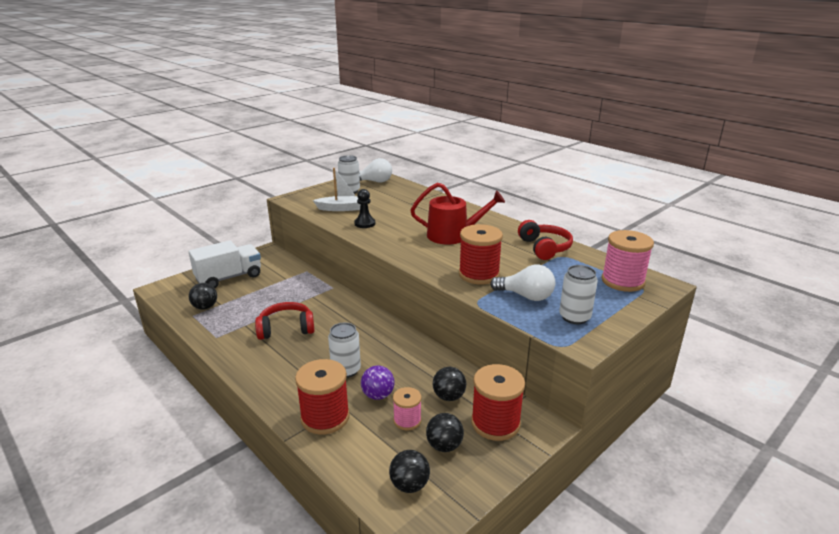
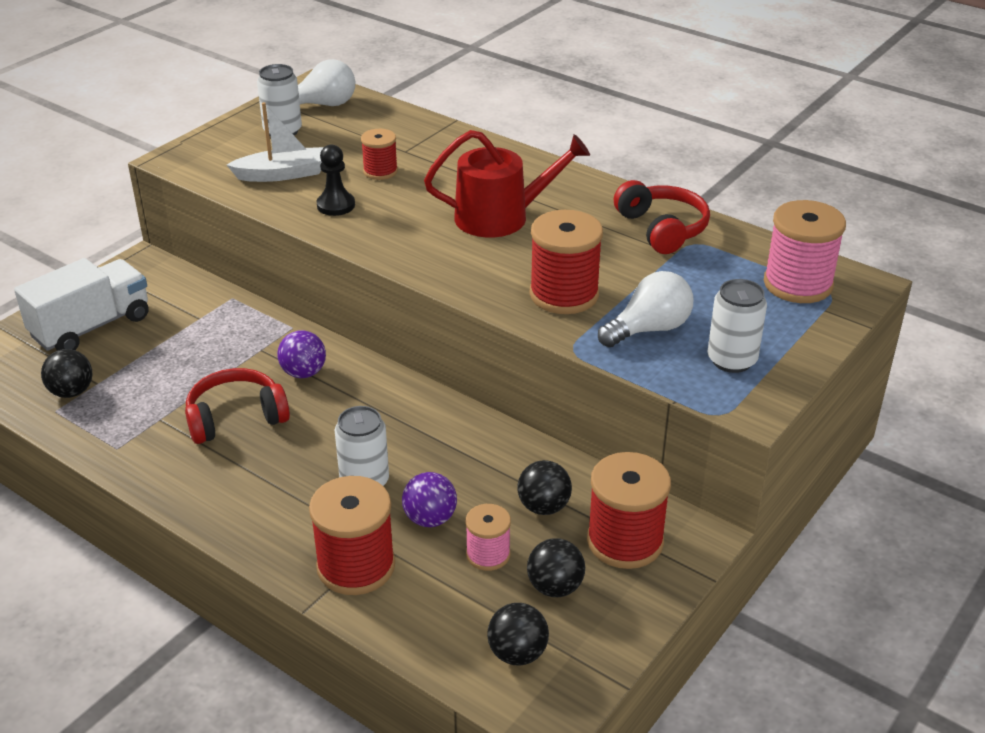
camera: 10 degrees left, 10 degrees up
white light bulb [490,264,555,301] -> white light bulb turned 45 degrees counterclockwise [598,271,693,347]
none -> purple ball [277,330,326,378]
none -> red spool [361,129,398,180]

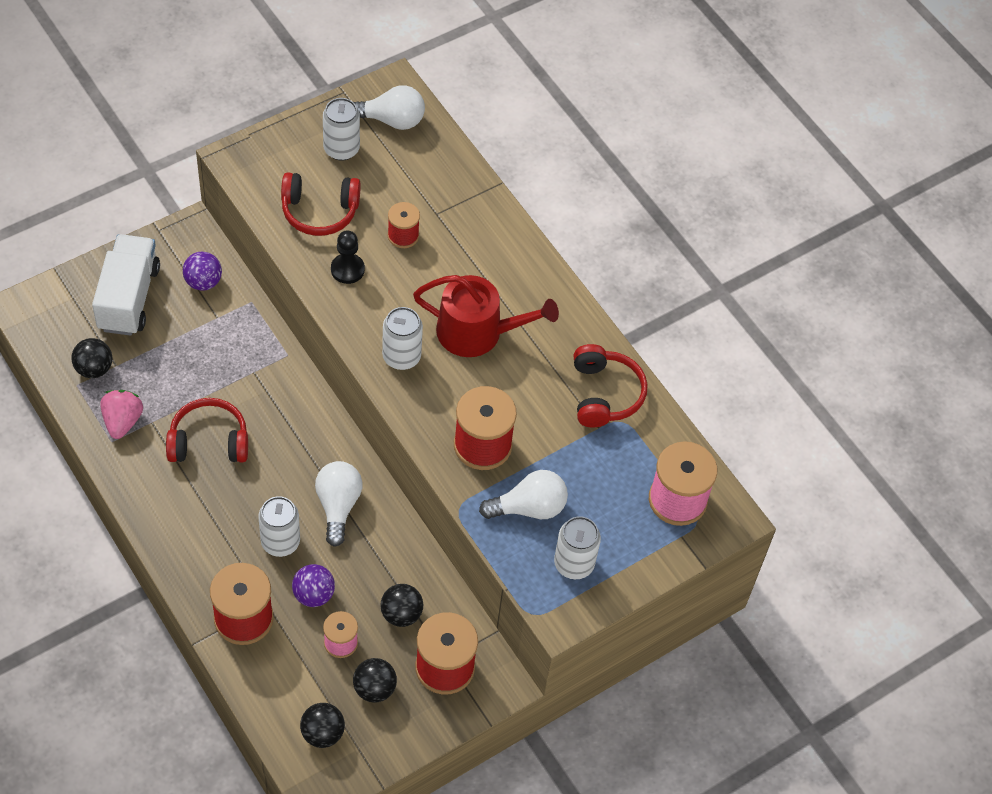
camera: 15 degrees right, 20 degrees up
white truck [14,258,149,351] -> white truck turned 60 degrees counterclockwise [92,234,160,336]
white boat [227,102,324,182] -> red headphones [281,172,361,236]
purple ball [277,330,326,378] -> purple ball moved to [183,252,222,291]
none -> pink strawberry [100,390,143,439]
none -> white light bulb [315,461,362,547]
none -> white can [382,307,423,370]

